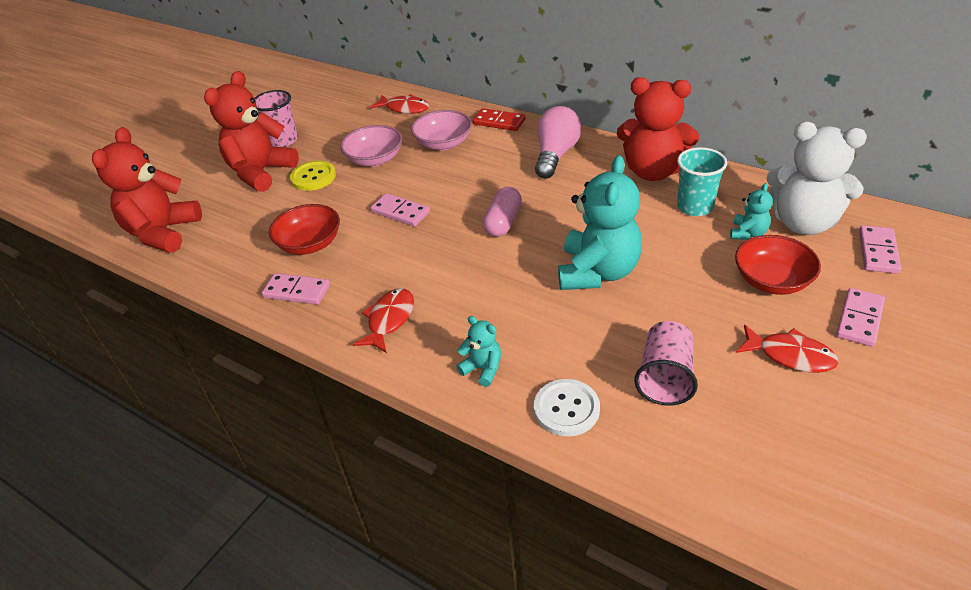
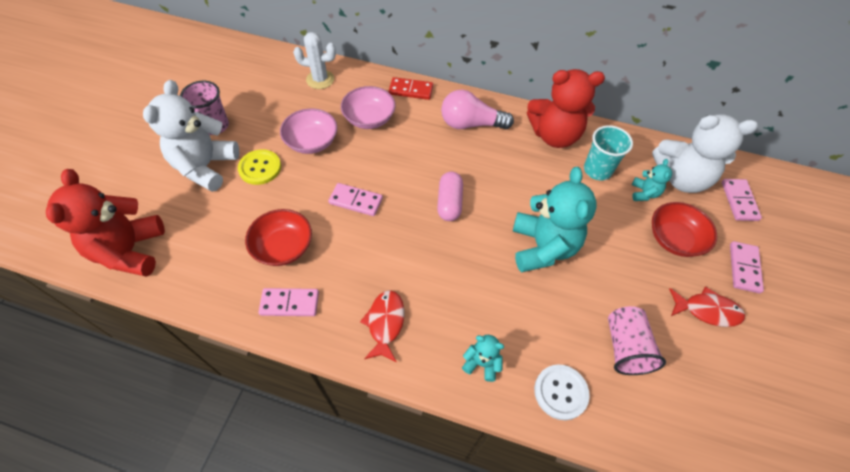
camera: 20 degrees left, 15 degrees up
red teddy bear [204,71,299,192] -> white teddy bear [143,80,239,192]
red fish [370,94,429,114] -> white cactus [293,32,336,89]
pink light bulb [535,106,582,178] -> pink light bulb turned 90 degrees counterclockwise [441,90,514,129]

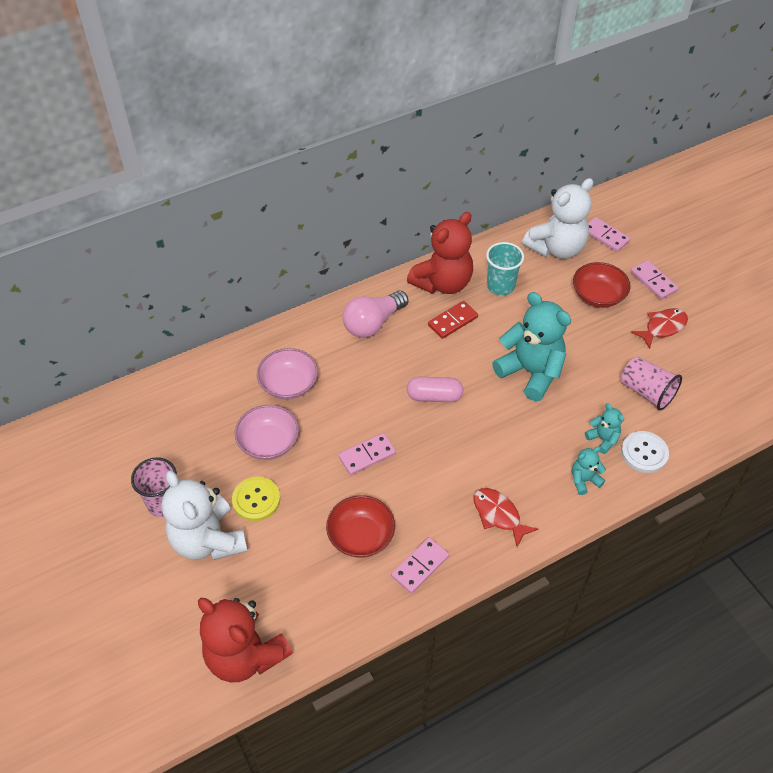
camera: 45 degrees left, 5 degrees down
white cactus [293,32,336,89] -> none
red domino [389,77,433,100] -> red domino moved to [428,301,478,339]
pink capsule [437,172,463,221] -> pink capsule turned 45 degrees counterclockwise [407,377,463,402]
turquoise teddy bear [632,159,672,201] -> turquoise teddy bear moved to [585,404,624,454]

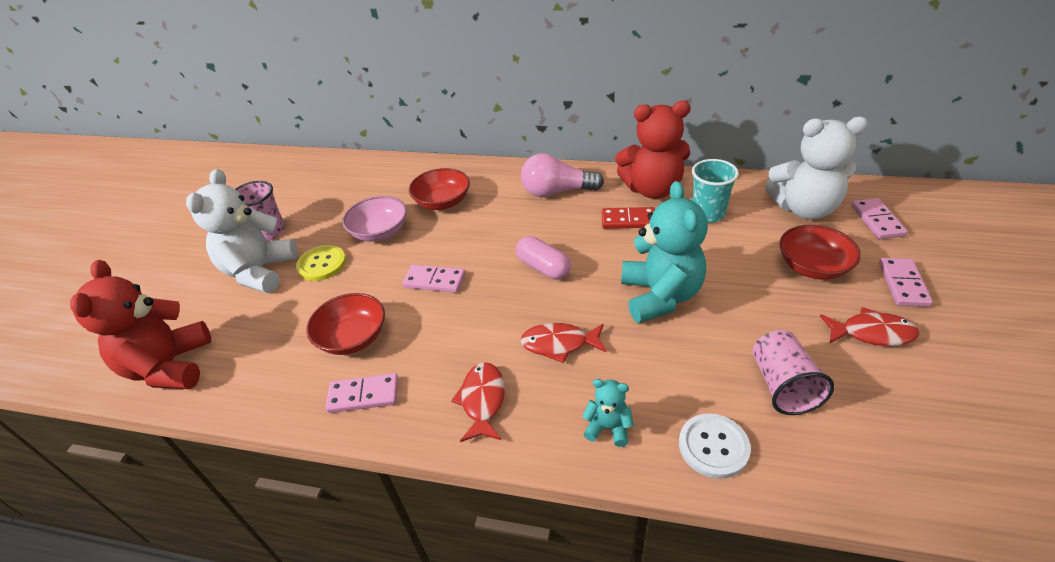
camera: 45 degrees right, 10 degrees down
pink bowl [257,348,318,399] -> red bowl [409,168,470,210]
turquoise teddy bear [585,404,624,454] -> none
none -> red fish [520,323,607,363]

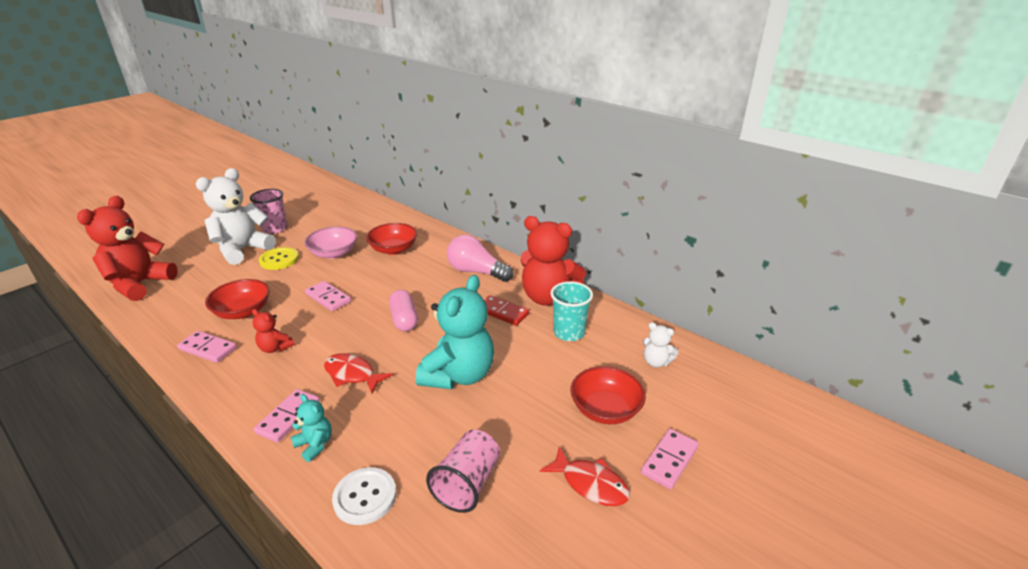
camera: 25 degrees right, 10 degrees down
red fish [451,362,505,442] -> none
white teddy bear [765,117,868,219] -> white teddy bear [643,322,679,368], size x0.46
pink domino [851,198,908,239] -> pink domino moved to [254,389,320,443]
none -> red teddy bear [252,309,295,353]

